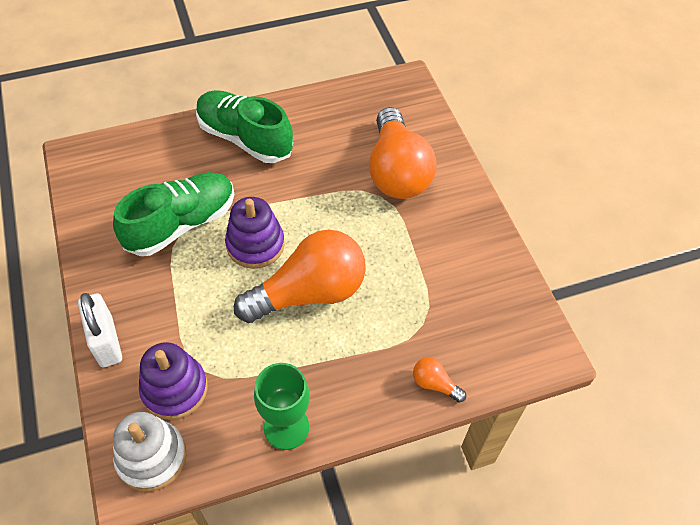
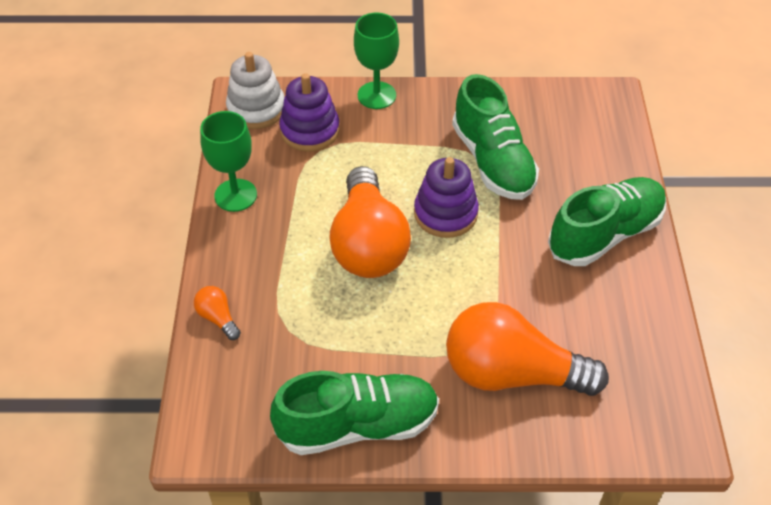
camera: 110 degrees right, 5 degrees down
white padlock [78,293,122,367] -> green goblet [354,13,399,109]
orange light bulb [413,357,466,402] -> orange light bulb turned 90 degrees counterclockwise [194,286,241,340]
none -> green shoe [270,371,439,455]

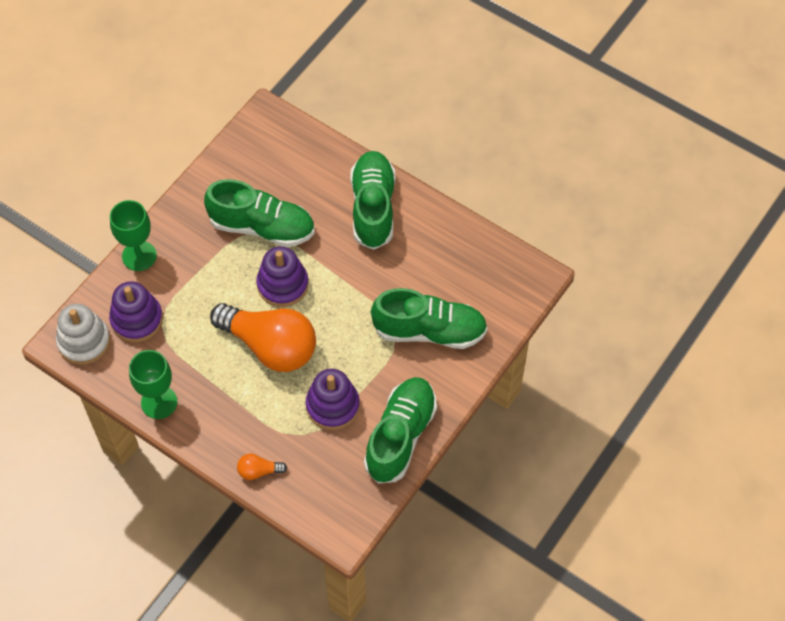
camera: 55 degrees left, 10 degrees up
orange light bulb [446,302,609,396] -> green shoe [371,288,488,349]
none -> purple stacking toy [306,369,360,430]

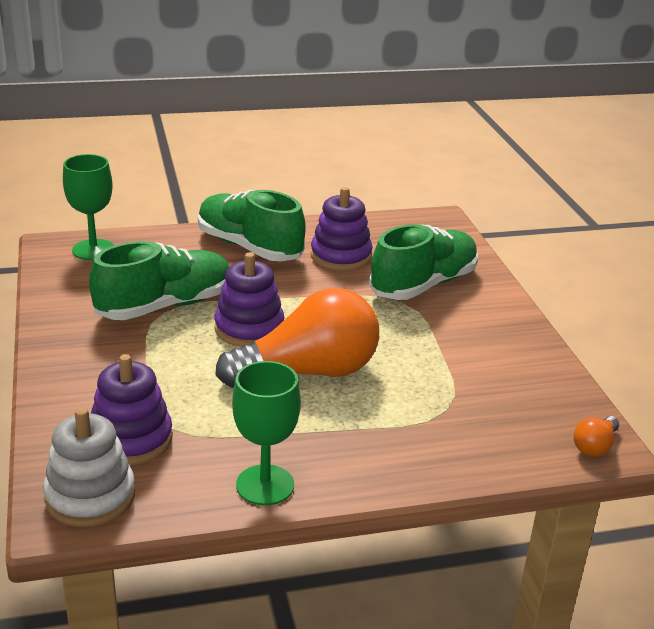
camera: 50 degrees left, 30 degrees down
green goblet [110,200,157,271] -> green goblet moved to [63,154,114,260]
orange light bulb [237,454,287,480] -> orange light bulb moved to [574,416,619,457]
purple stacking toy [306,369,360,430] -> purple stacking toy moved to [311,187,372,271]
green shoe [364,377,437,484] -> none

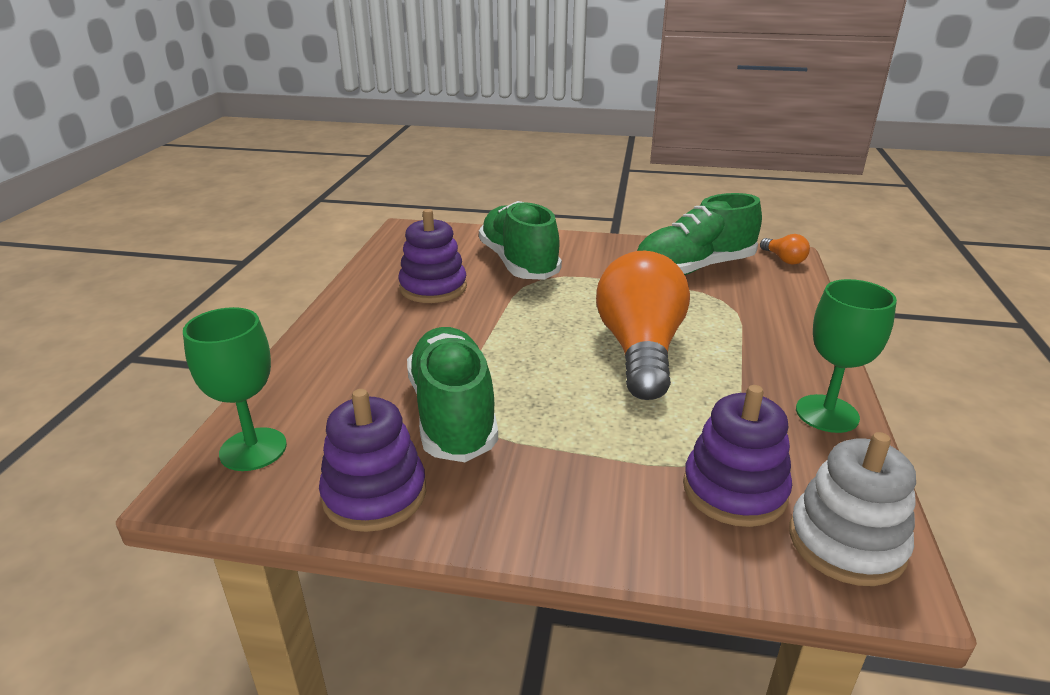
camera: 65 degrees left, 0 degrees up
green shoe [198,190,306,262] -> green shoe moved to [637,193,762,275]
purple stacking toy [214,252,284,347] -> purple stacking toy moved to [319,389,426,532]

